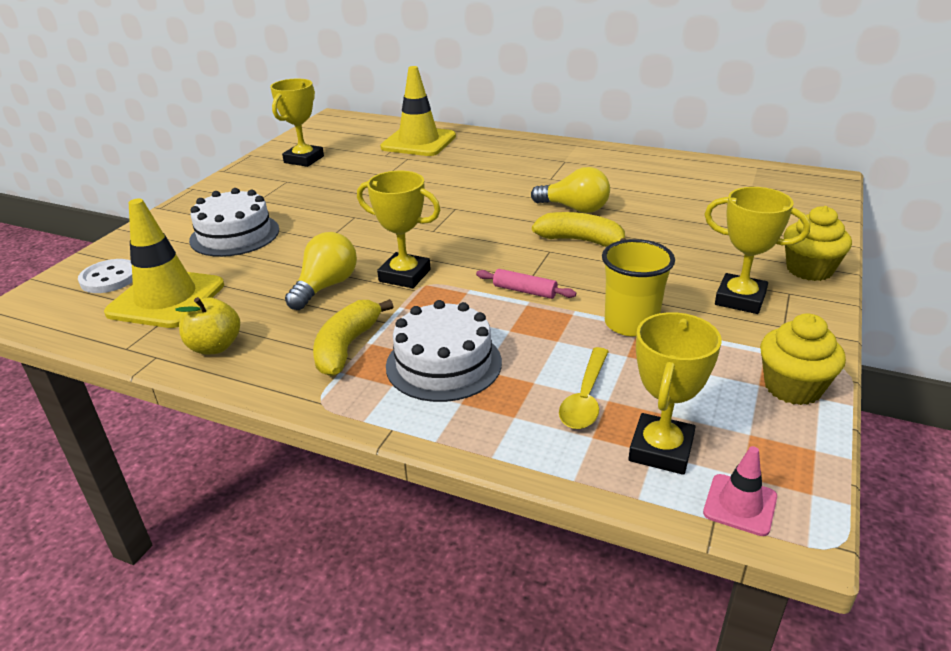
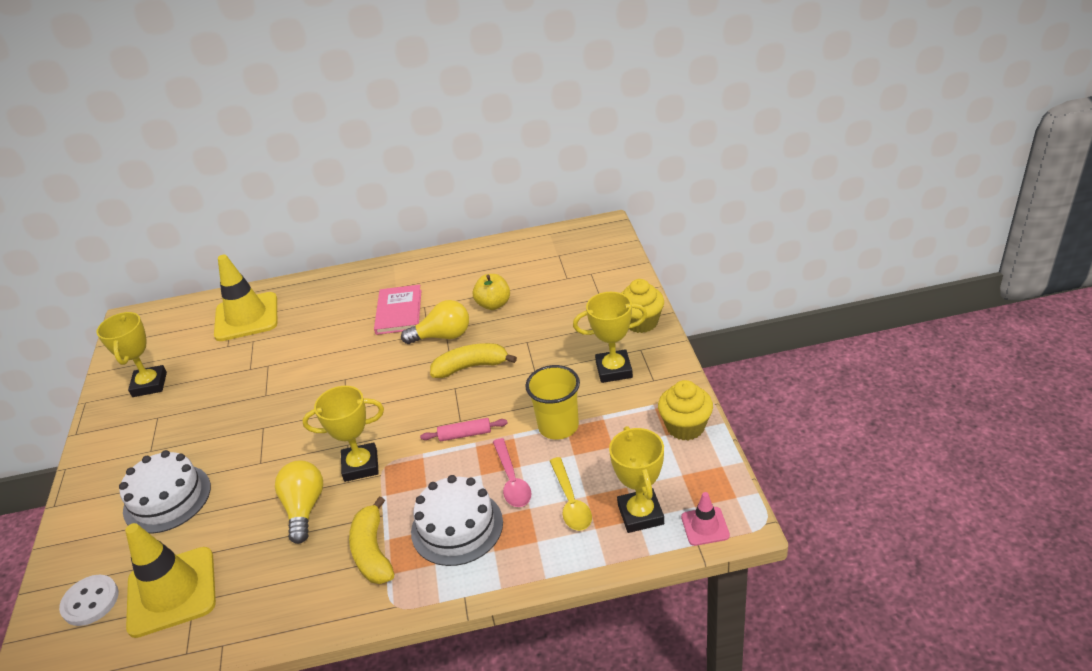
camera: 30 degrees left, 5 degrees up
yellow apple [176,297,240,355] -> yellow apple moved to [473,274,510,310]
none -> pink book [374,285,422,335]
none -> pink spoon [493,438,531,507]

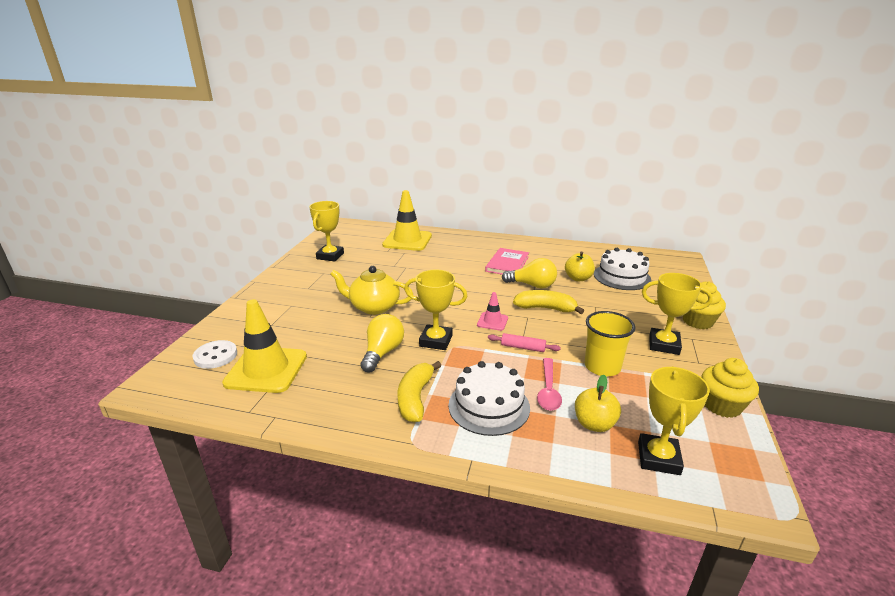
camera: 20 degrees right, 10 degrees down
white cake [119,450,211,534] -> white cake moved to [594,248,651,290]
yellow spoon [550,457,592,531] -> yellow apple [575,375,621,432]
pink traffic cone [681,492,730,546] -> pink traffic cone moved to [477,292,508,331]
none -> yellow teapot [331,266,413,315]

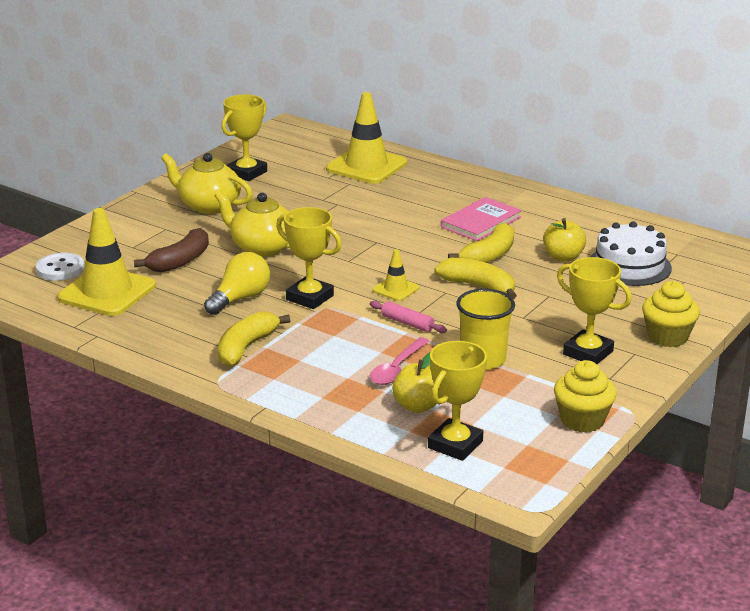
camera: 20 degrees right, 0 degrees up
white cake [448,361,530,436] -> none
pink traffic cone [477,292,508,331] -> yellow traffic cone [373,249,419,301]
yellow light bulb [502,258,557,289] -> yellow banana [448,223,514,263]
none -> brown banana [134,228,209,272]
none -> yellow teapot [161,153,253,214]

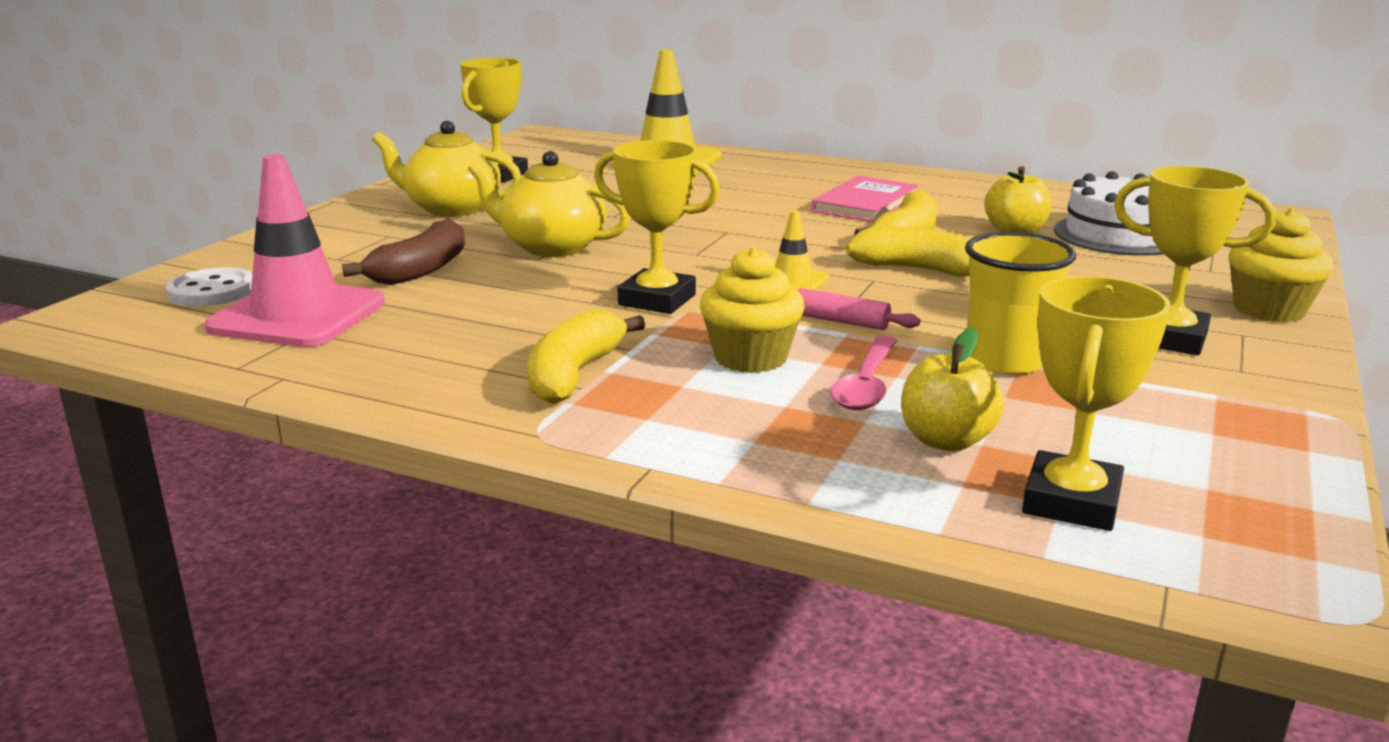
camera: 10 degrees left, 5 degrees down
yellow traffic cone [57,208,156,316] -> pink traffic cone [205,154,385,347]
yellow light bulb [204,252,270,315] -> none
yellow cupcake [554,360,617,433] -> yellow cupcake moved to [700,247,805,373]

